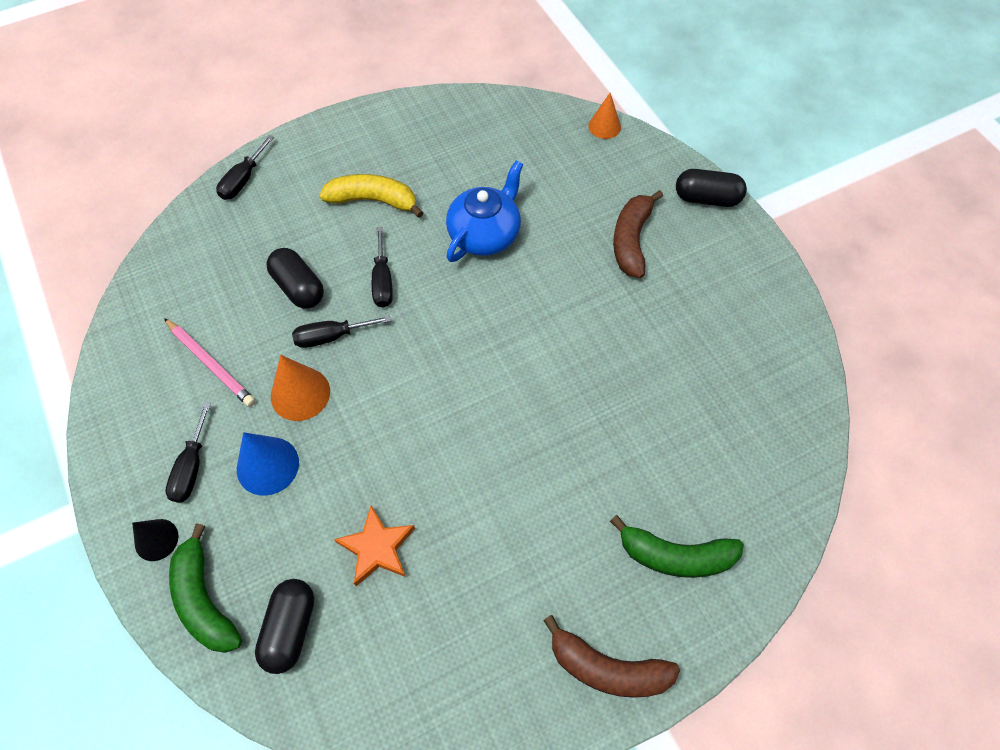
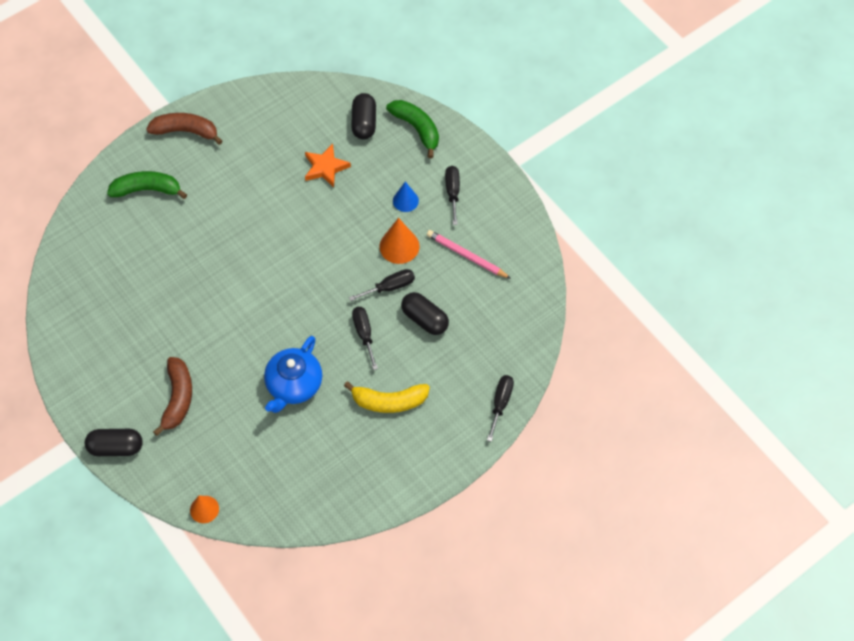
camera: 170 degrees right, 0 degrees up
black cone [132,519,179,561] -> none
blue cone [237,432,299,496] -> blue cone [393,182,419,212], size x0.66

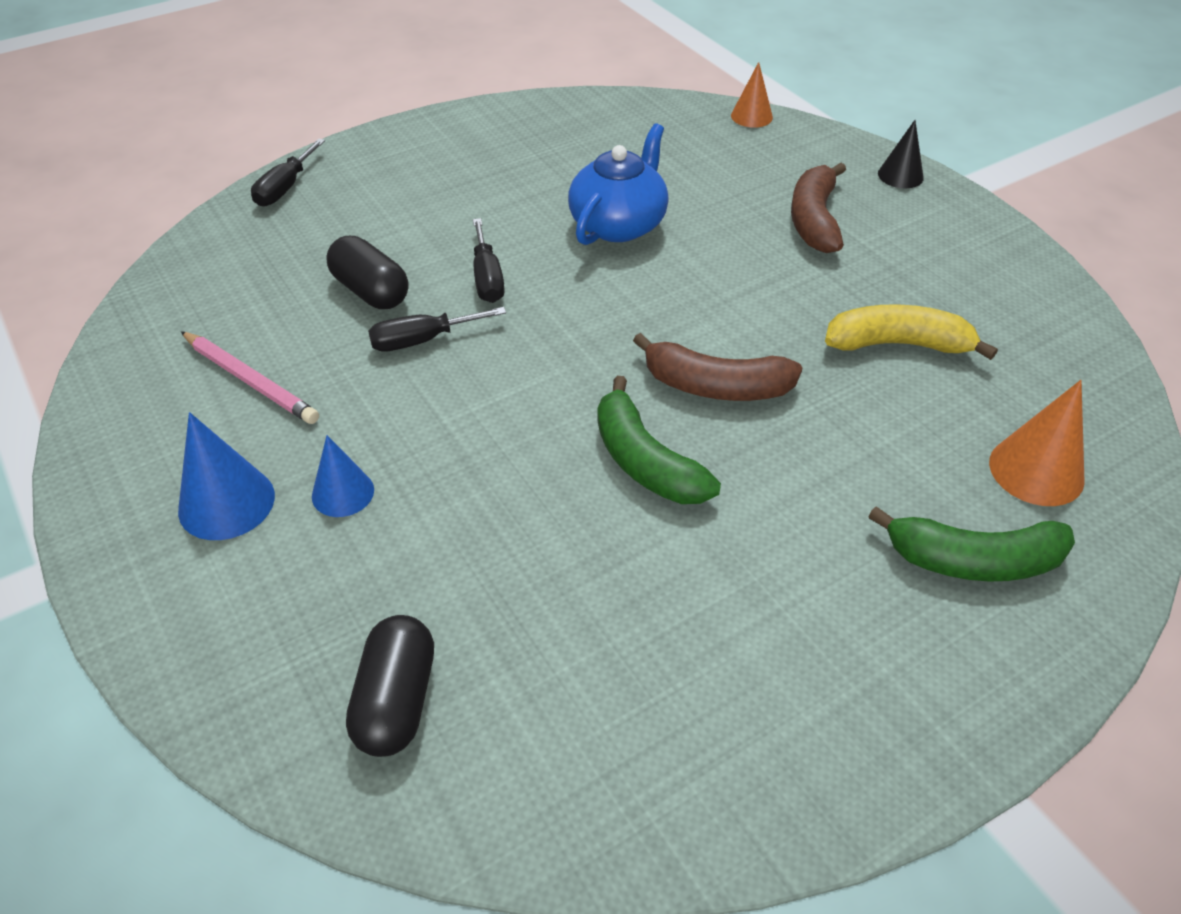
camera: 175 degrees left, 15 degrees down
black capsule [85,429,143,456] -> black cone [878,120,924,188]
brown banana [146,113,223,145] -> brown banana moved to [633,333,802,401]
orange star [305,144,351,187] -> none
yellow banana [344,381,430,413] -> yellow banana moved to [825,304,998,360]
orange cone [379,218,420,264] -> orange cone moved to [989,380,1085,506]
green banana [386,100,439,158] -> green banana moved to [598,376,721,504]
black screwdriver [445,166,460,225] -> blue cone [178,412,275,540]

